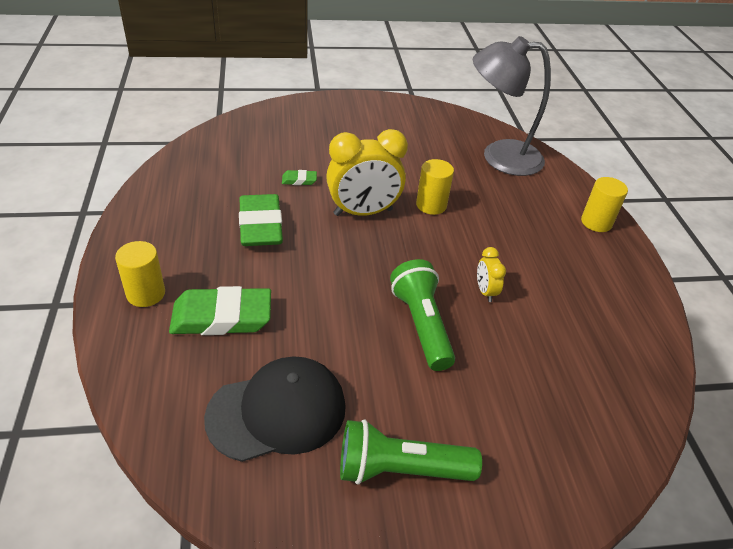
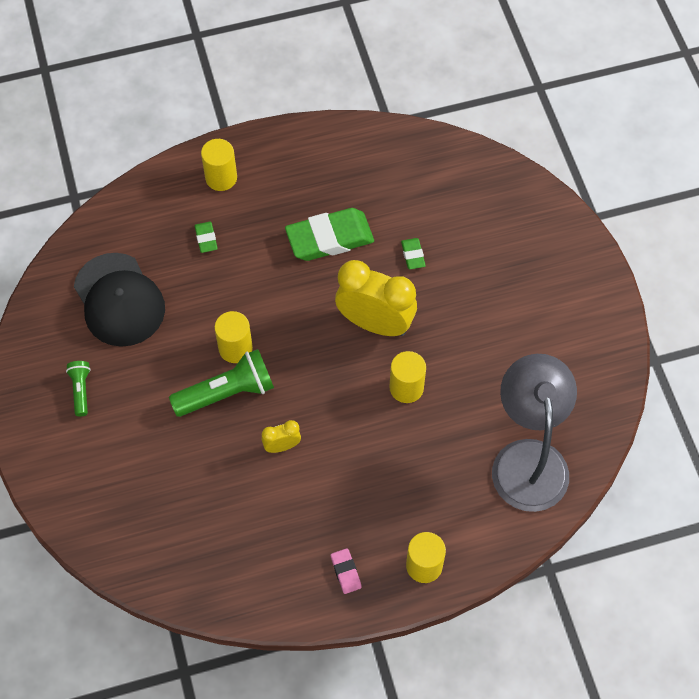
camera: 85 degrees right, 20 degrees up
green eraser [169,286,271,335] -> green eraser [195,222,218,253], size x0.45
yellow clock [326,129,408,216] -> yellow clock turned 135 degrees clockwise [335,260,417,336]
green flashlight [340,420,482,484] -> green flashlight [66,361,91,416], size x0.53
none -> yellow cylinder [215,311,253,363]
none -> pink eraser [331,548,362,594]

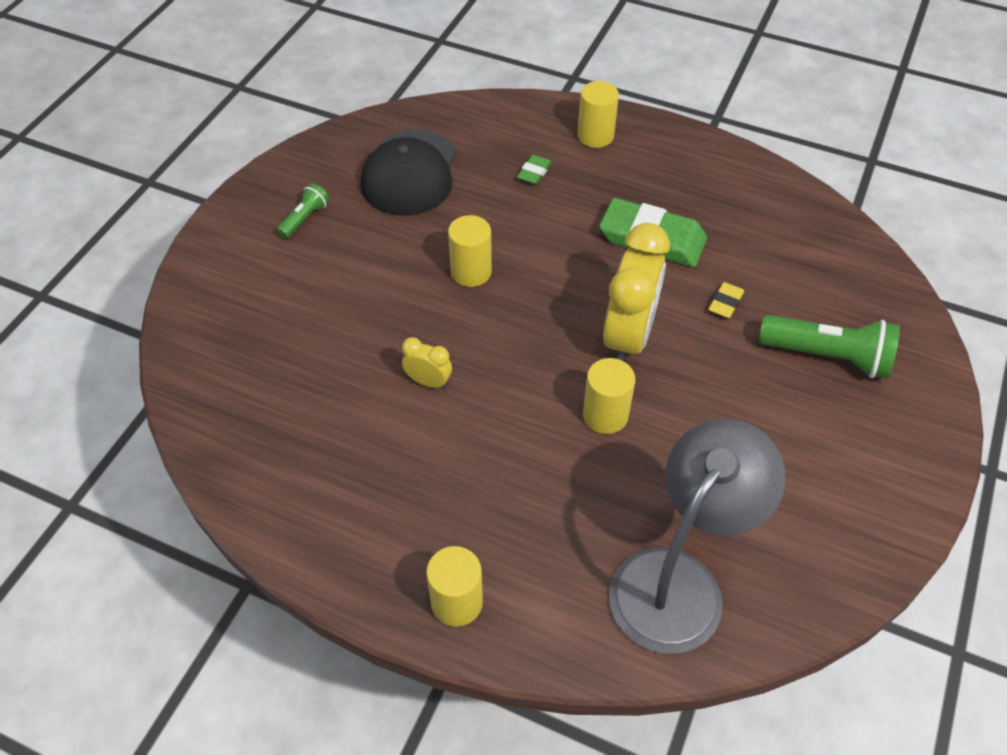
camera: 40 degrees right, 10 degrees down
green flashlight [169,349,274,417] -> green flashlight moved to [759,315,900,379]
pink eraser [331,548,362,594] -> none
yellow clock [335,260,417,336] -> yellow clock turned 45 degrees clockwise [603,223,670,362]
green eraser [401,238,426,269] -> yellow eraser [708,282,744,318]

